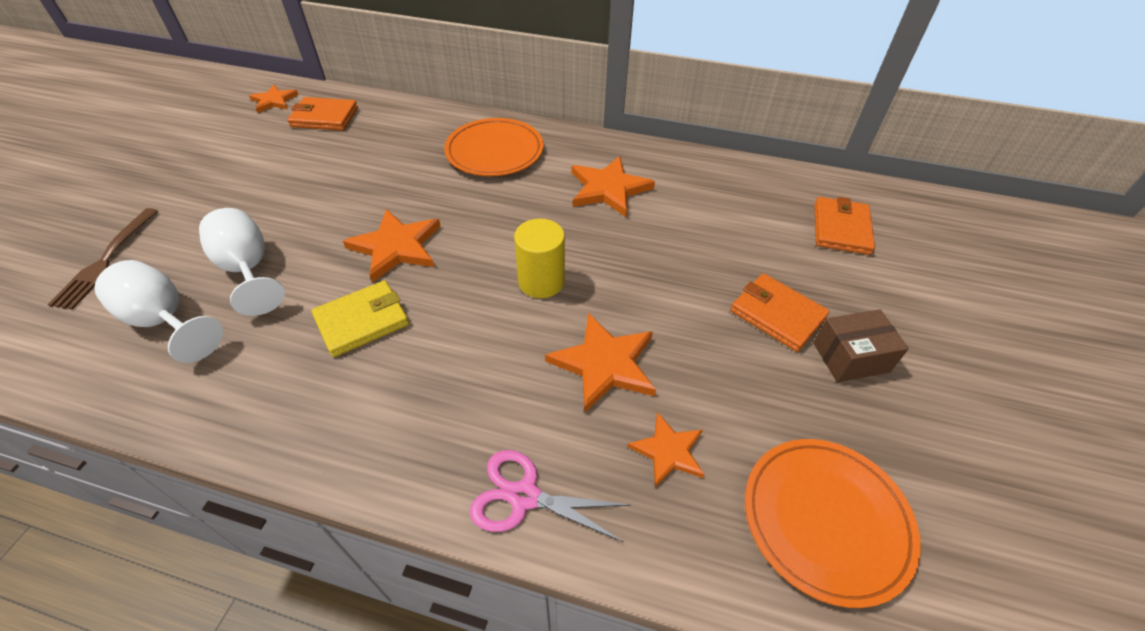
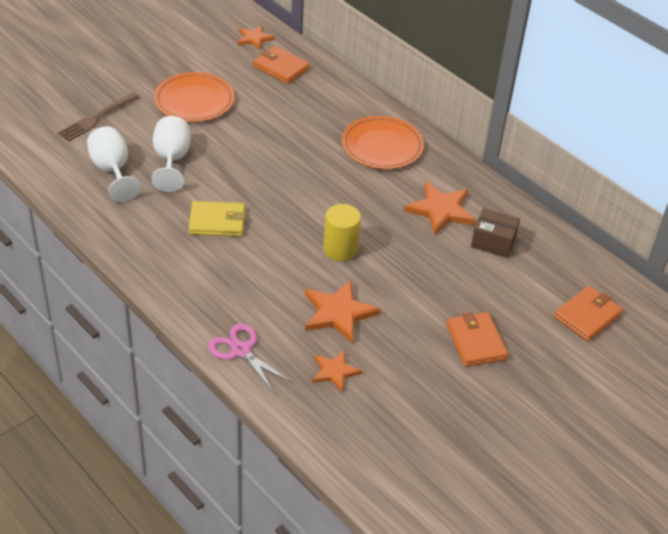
camera: 30 degrees right, 5 degrees down
orange star [343,209,441,283] -> none
orange plate [745,439,921,608] -> orange plate moved to [154,72,235,122]
brown box [813,309,909,382] -> brown box moved to [471,208,520,258]

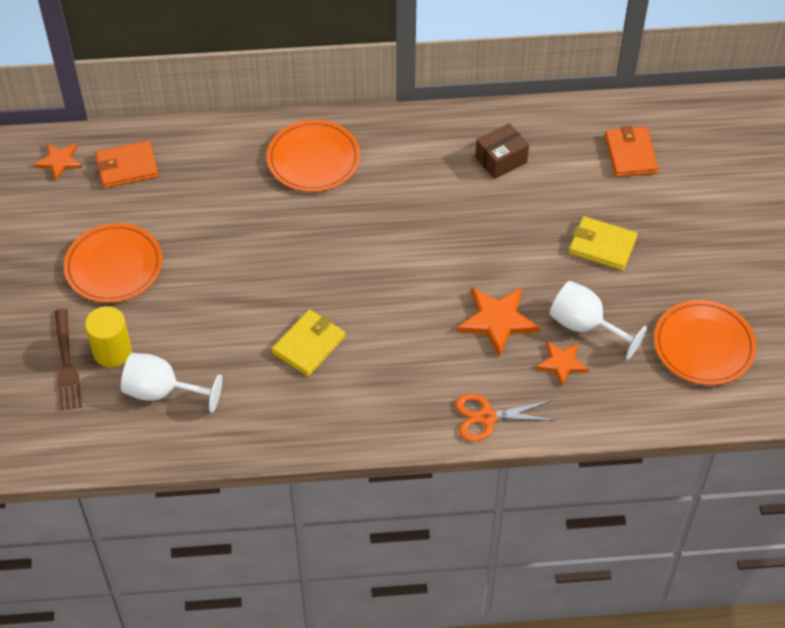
camera: 50 degrees left, 10 degrees up
white goblet [151,116,191,192] -> white goblet moved to [549,281,647,360]
pink scissors [208,323,292,393] -> orange scissors [455,393,556,442]
yellow cylinder [323,204,361,261] -> yellow cylinder moved to [85,306,132,367]
orange star [404,182,476,235] -> none
orange wallet [446,312,508,367] -> yellow wallet [569,216,638,271]
none -> orange plate [654,300,757,385]

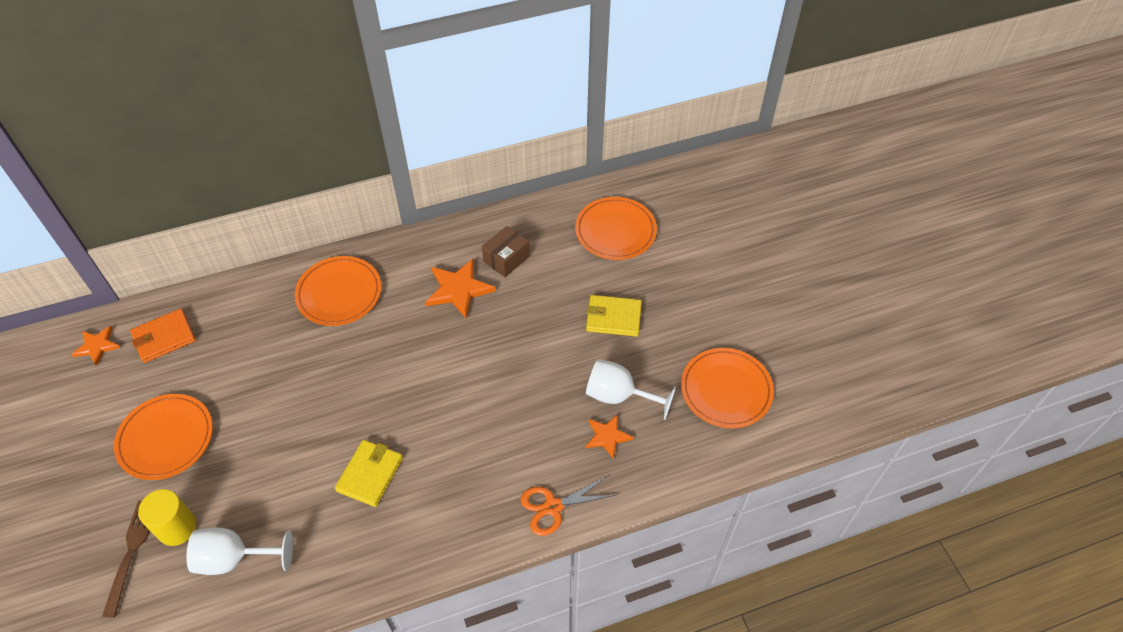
camera: 15 degrees left, 0 degrees up
brown fork [55,309,82,410] -> brown fork turned 150 degrees counterclockwise [102,500,150,618]
orange star [457,287,541,357] -> orange star moved to [425,259,496,319]
orange wallet [605,126,659,177] -> orange plate [575,197,657,260]

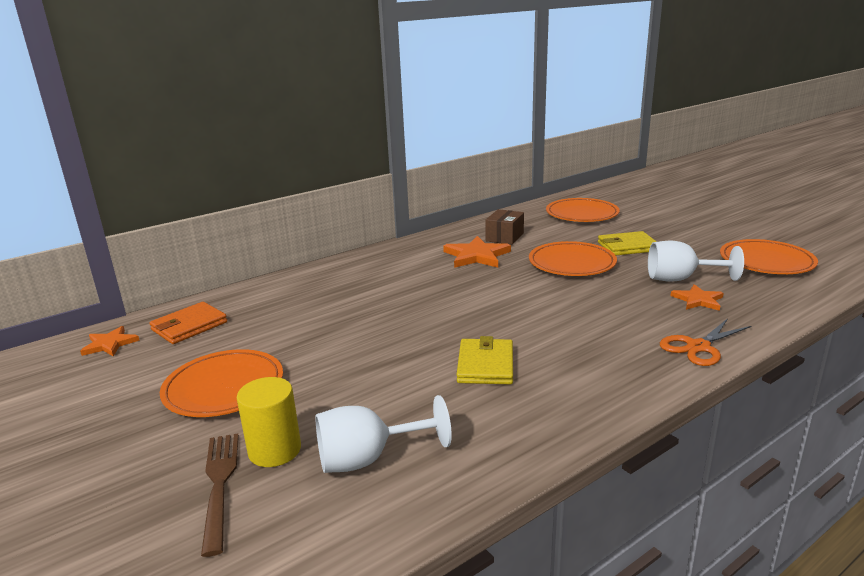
camera: 15 degrees left, 30 degrees down
orange plate [295,256,381,326] -> orange plate moved to [529,241,617,276]

